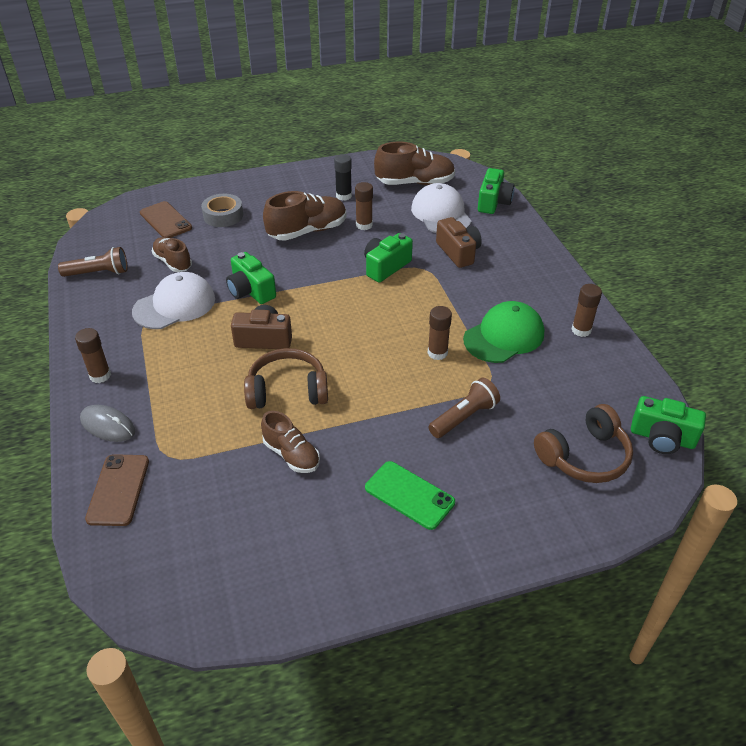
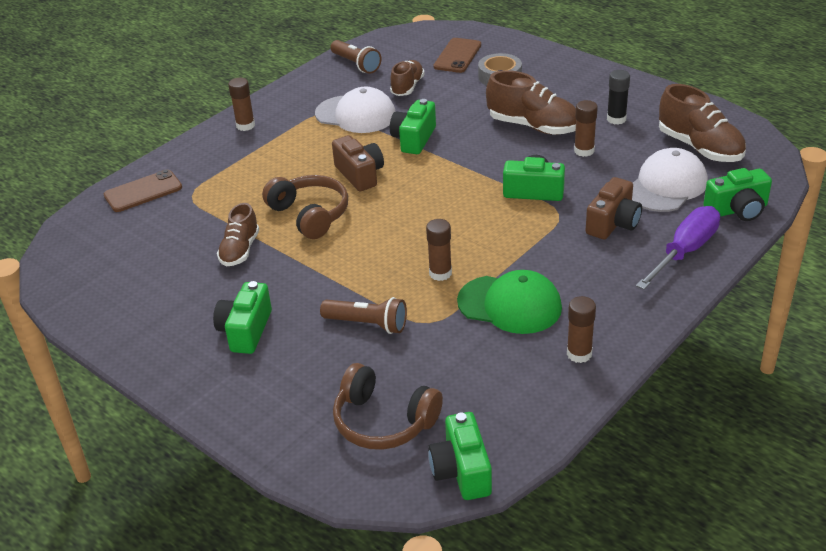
camera: 60 degrees right, 5 degrees down
grey mouse [80,405,135,442] -> none
green phone [365,461,455,530] -> green camera [213,281,272,354]
none -> purple screwdriver [636,206,720,290]

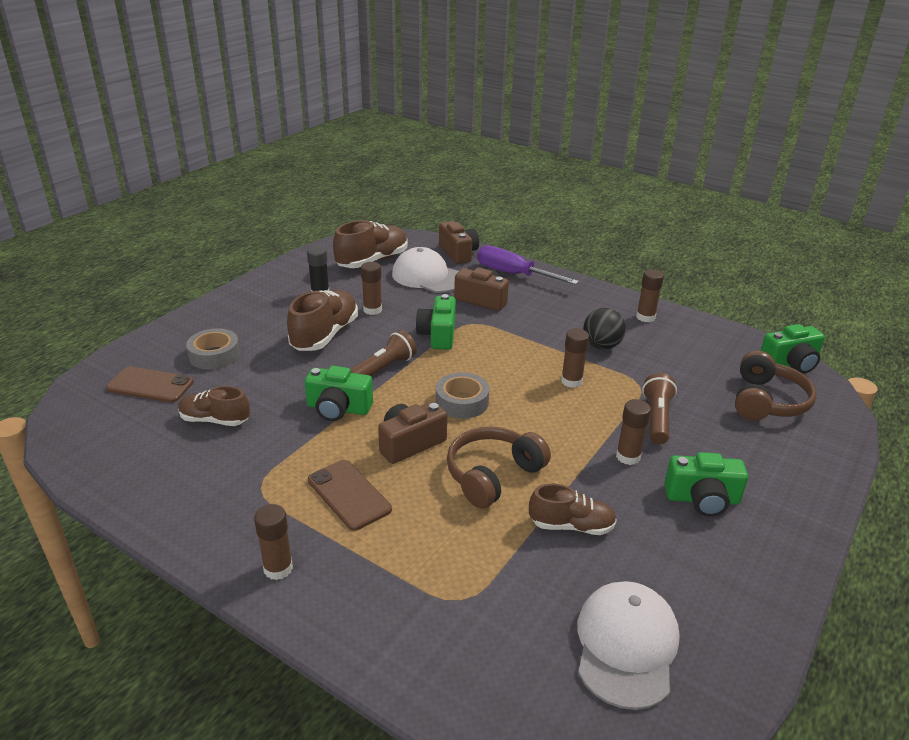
camera: 100 degrees left, 5 degrees down
brown phone [104,169,182,212] -> brown phone moved to [308,460,392,531]
white cap [315,87,396,133] -> white cap moved to [577,581,680,710]
brown flashlight [330,40,382,74] -> brown flashlight moved to [350,330,417,376]
green cap [457,270,562,334] -> black ball [583,308,626,349]
green camera [703,168,772,221] -> brown camera [439,221,479,264]
none -> grey tape [436,372,489,419]
none -> brown glue stick [616,399,651,465]

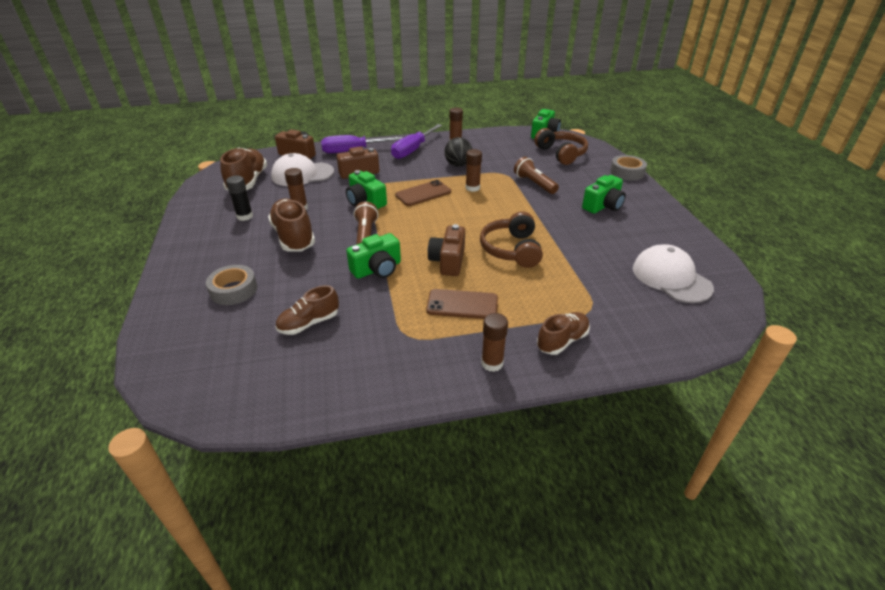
camera: 45 degrees left, 5 degrees up
brown phone [106,366,194,403] -> brown phone moved to [395,180,451,206]
grey tape [436,372,489,419] -> grey tape moved to [610,155,647,181]
brown shoe [529,484,617,535] -> brown shoe moved to [537,312,590,355]
brown glue stick [616,399,651,465] -> none
none -> purple screwdriver [391,124,442,159]

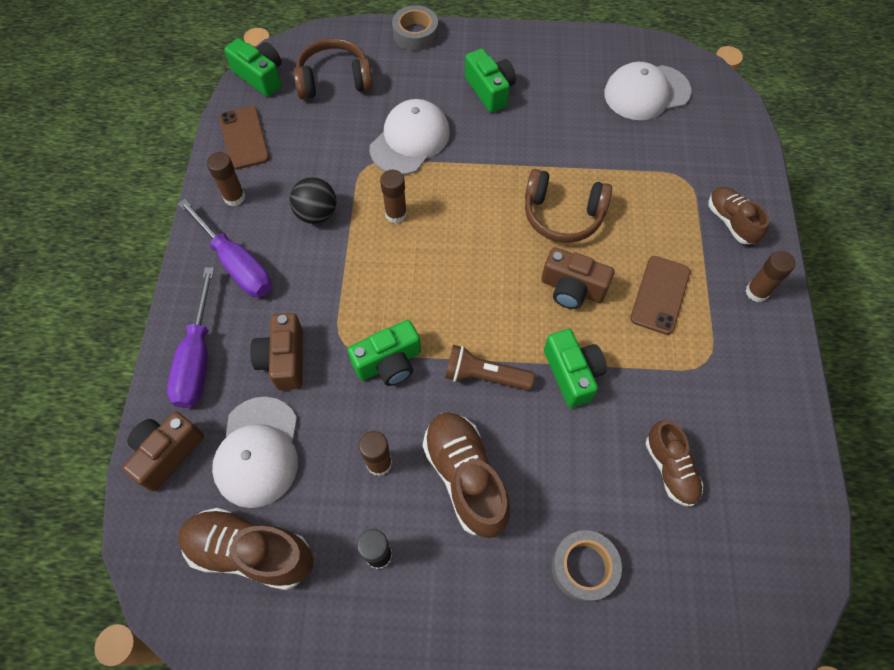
camera: 75 degrees left, 25 degrees up
brown shoe [268,198,315,252] -> brown shoe turned 75 degrees clockwise [423,412,510,538]
brown phone [395,180,451,206] -> brown phone moved to [219,106,269,170]
brown flashlight [514,157,559,194] -> white cap [370,99,450,175]

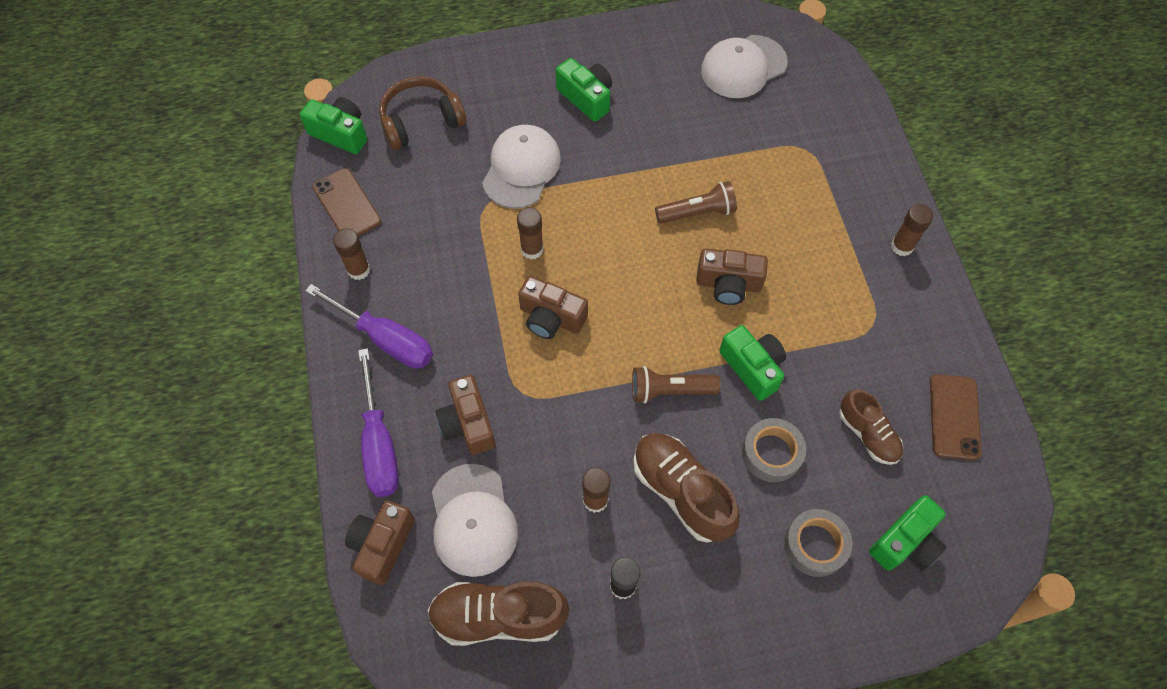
camera: 15 degrees left, 0 degrees up
black ball [289,177,337,224] -> none
green camera [348,320,421,386] -> green camera moved to [869,495,946,571]
grey tape [392,5,438,51] -> grey tape moved to [742,418,806,482]
brown headphones [525,169,612,243] -> brown flashlight [655,181,737,224]
brown phone [630,256,691,335] -> brown phone moved to [930,374,982,460]
brown shoe [709,187,769,244] -> none
none -> brown camera [518,276,588,339]

